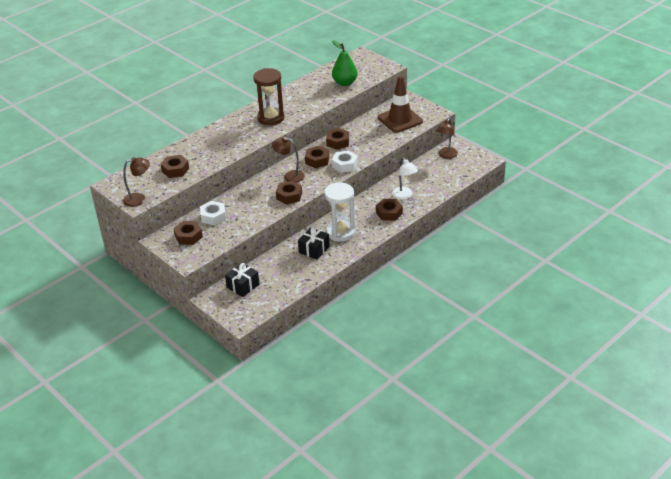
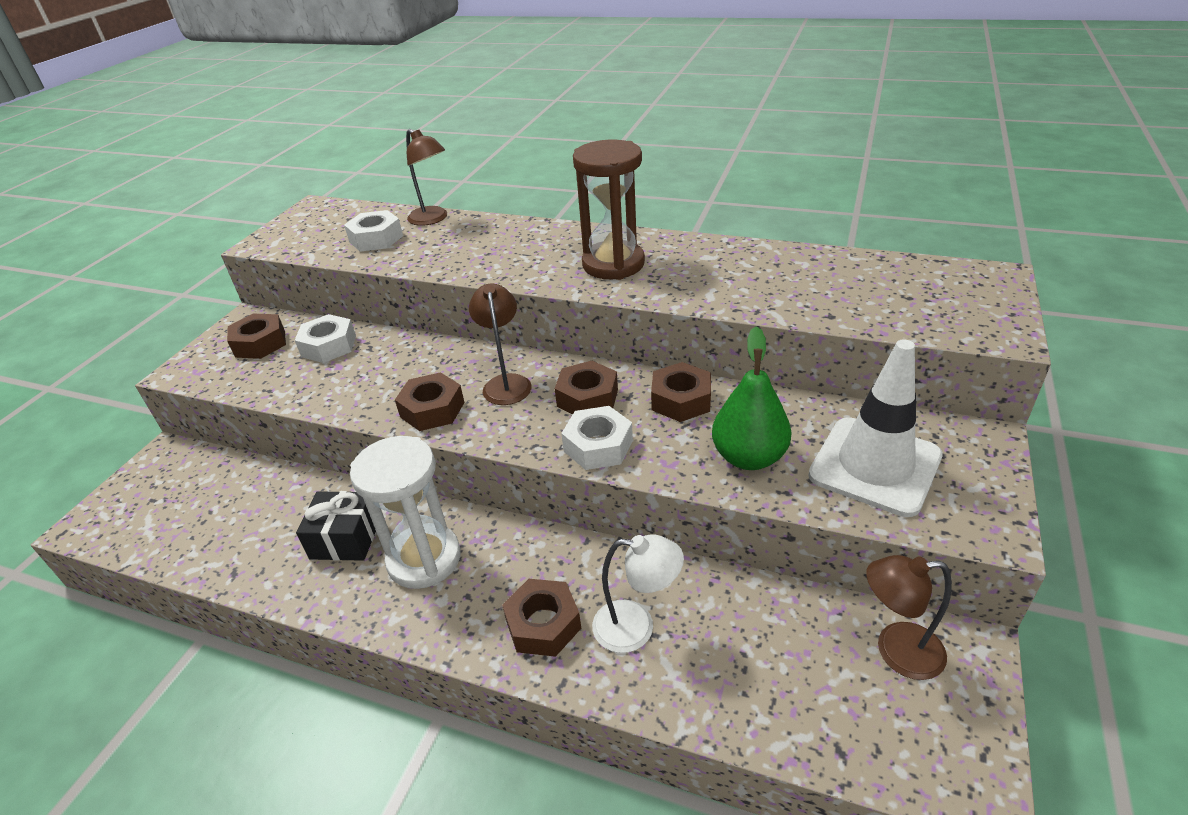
camera: 65 degrees right, 0 degrees up
brown lamp [123,157,150,207] -> brown lamp moved to [406,129,447,226]
brown nut [160,155,189,178] -> white nut [344,210,403,252]
black gift [225,263,259,297] -> none
green pear [332,40,358,86] -> green pear moved to [712,327,791,470]
brown traffic cone [378,76,423,133] -> white traffic cone [808,339,943,517]
white lamp [392,158,418,199] -> white lamp turned 120 degrees counterclockwise [592,534,684,653]

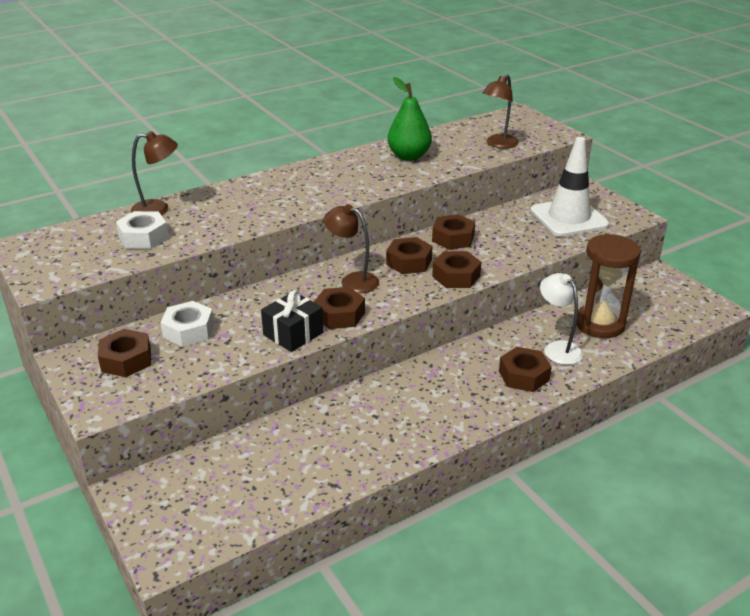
camera: 55 degrees left, 5 degrees down
black gift [296,491,376,561] -> black gift moved to [261,290,323,352]
white hourglass [350,436,461,589] -> none
white nut [561,406,633,470] -> brown nut [432,251,481,288]
brown hourglass [573,140,645,280] -> brown hourglass moved to [577,234,641,338]
white lamp [592,534,684,653] -> white lamp turned 75 degrees counterclockwise [540,273,583,365]
green pear [712,327,791,470] -> green pear moved to [387,77,432,161]
brown lamp [866,555,952,680] -> brown lamp moved to [482,74,519,149]

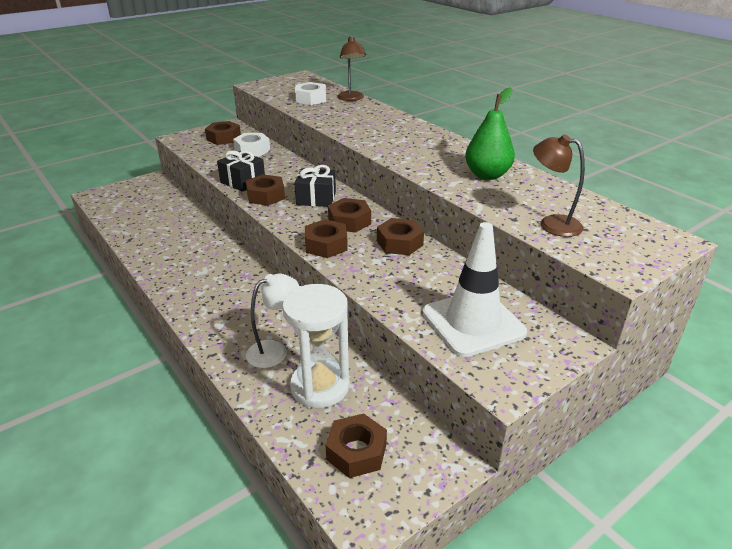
camera: 85 degrees right, 0 degrees up
brown lamp [324,204,379,293] -> black gift [294,165,336,207]
brown nut [499,347,552,392] -> brown nut moved to [326,413,387,478]
brown hourglass [577,234,641,338] -> white hourglass [282,284,349,408]

